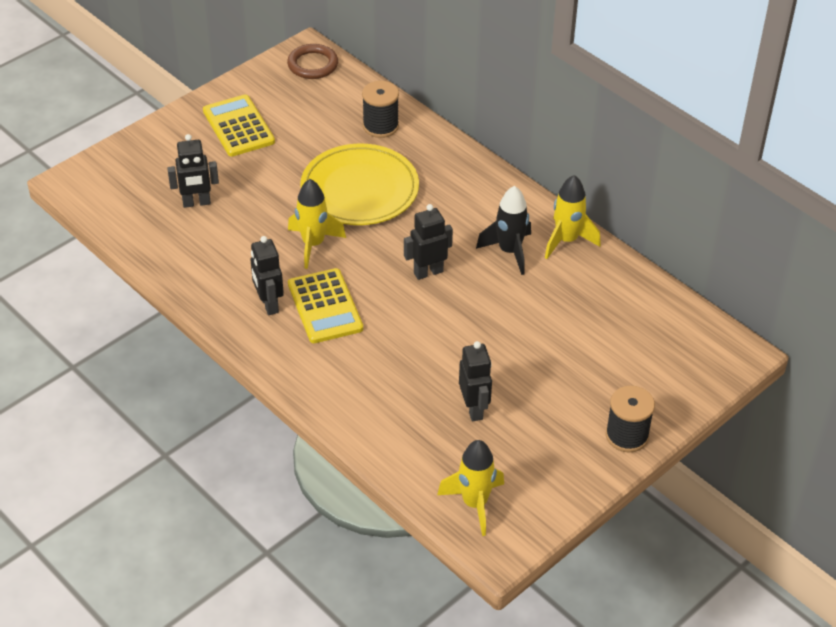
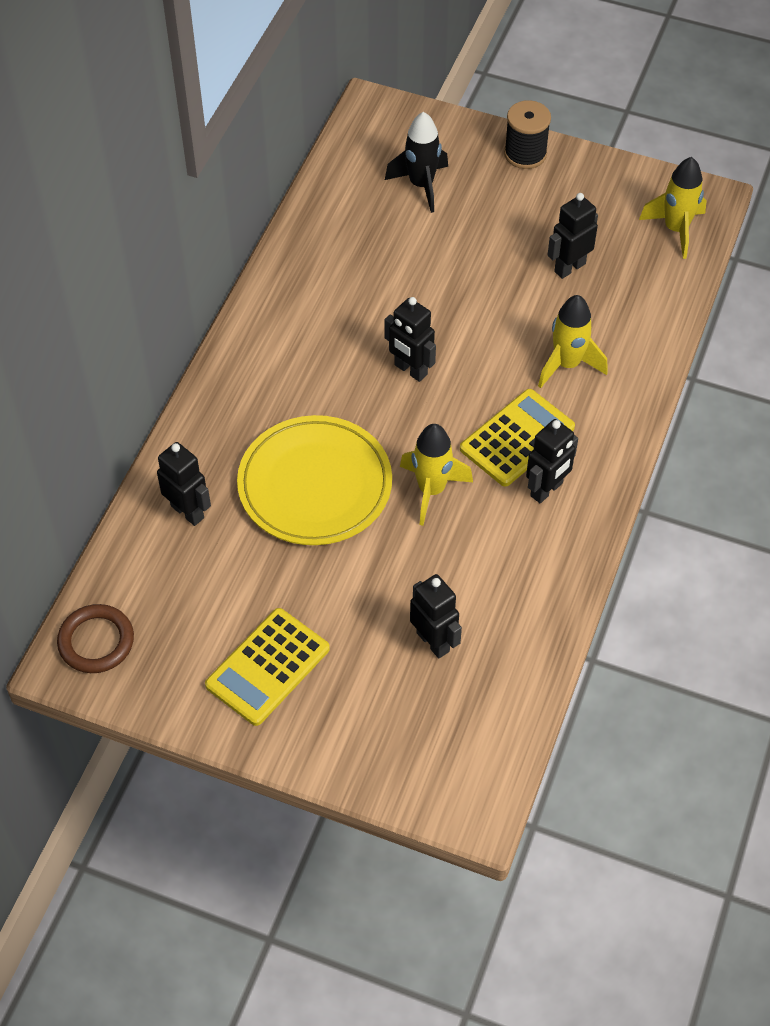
camera: 115 degrees left, 10 degrees up
black spool [362,81,399,138] -> black robot [157,442,211,526]
black rocket [476,186,531,275] -> black rocket moved to [385,112,448,213]
yellow rocket [545,175,601,259] -> yellow rocket moved to [538,295,608,388]

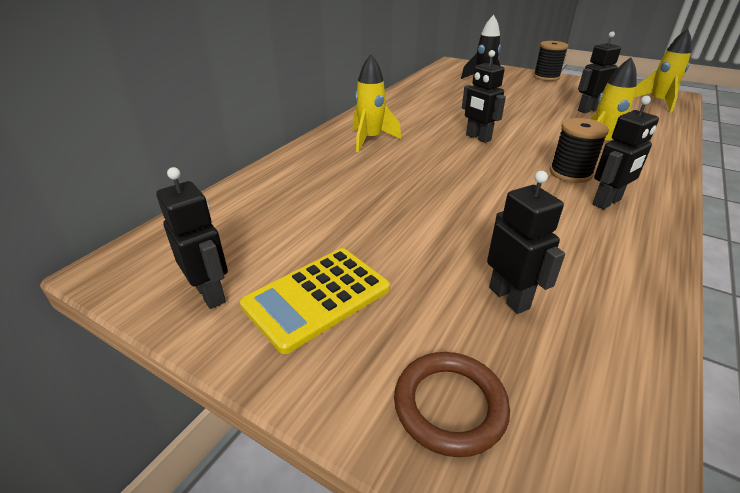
camera: 10 degrees right, 20 degrees down
brown ring [57,604,134,673] -> brown ring moved to [394,352,510,457]
black robot [157,442,211,526] -> black robot moved to [156,167,228,309]
yellow plate [237,415,392,545] -> none
yellow rocket [400,424,473,526] -> yellow rocket moved to [353,54,401,153]
yellow calculator [460,389,575,487] -> black spool [550,118,609,183]

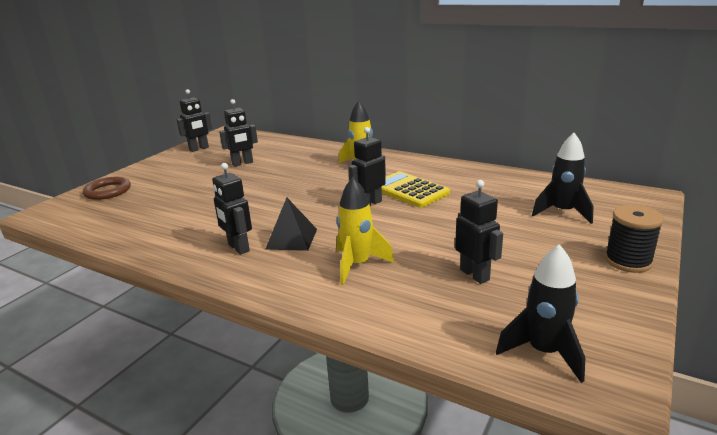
camera: 90 degrees right, 10 degrees down
yellow calculator [240,248,390,354] -> yellow calculator moved to [382,171,450,208]
black robot [487,171,565,314] -> black robot moved to [219,99,258,167]
black spool [550,118,609,183] -> black pyramid [265,198,317,251]
yellow rocket [634,29,692,112] -> black rocket [496,244,585,383]

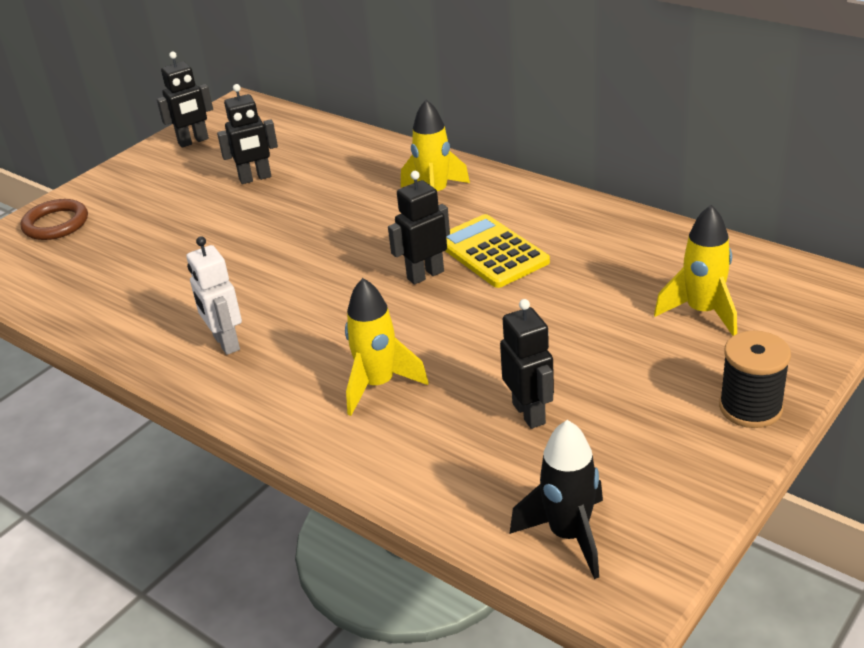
camera: 10 degrees right, 10 degrees up
black robot [212,163,252,255] -> white robot [186,236,242,355]
black pyramid [265,198,317,251] -> none
black rocket [532,133,593,224] -> yellow rocket [654,205,737,336]

